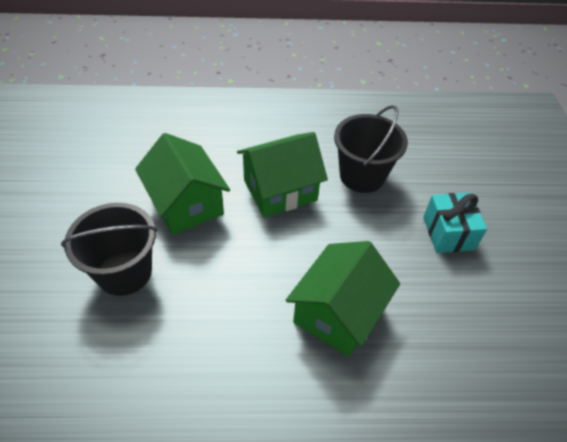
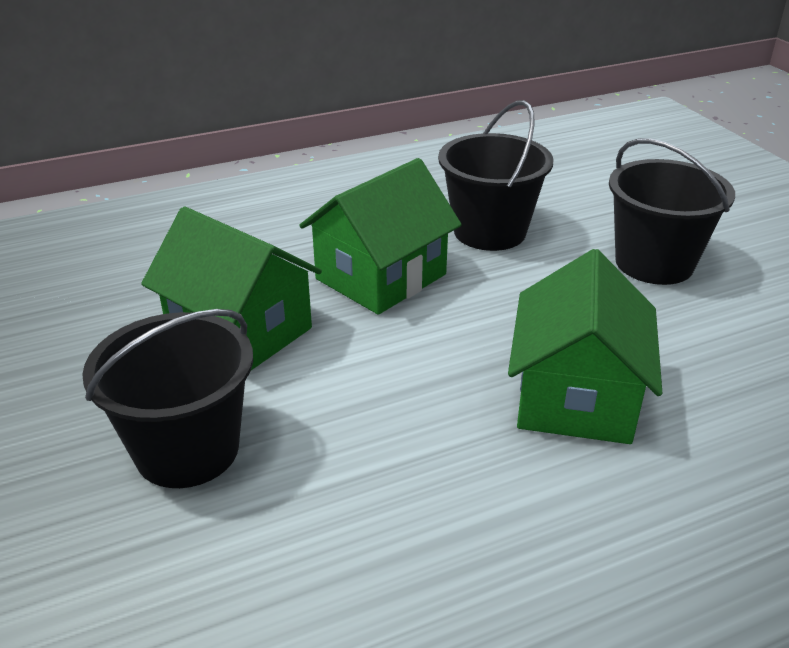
camera: 20 degrees left, 15 degrees down
turquoise gift [423,193,487,253] -> black bucket [609,138,735,285]

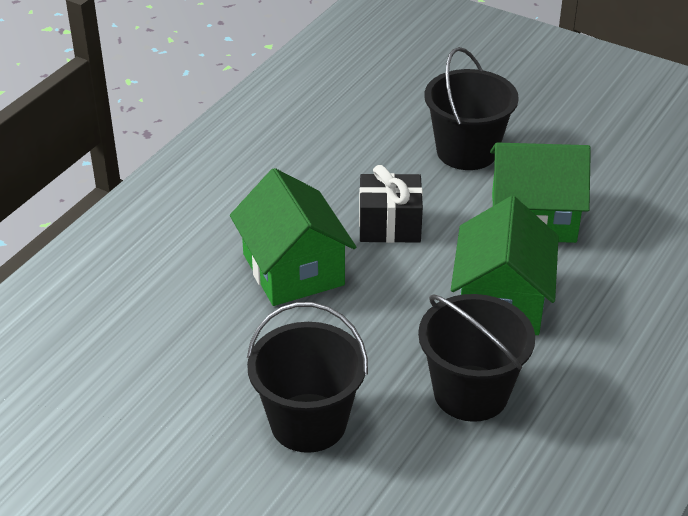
camera: 145 degrees right, 5 degrees up
none -> black gift [359,165,423,243]

